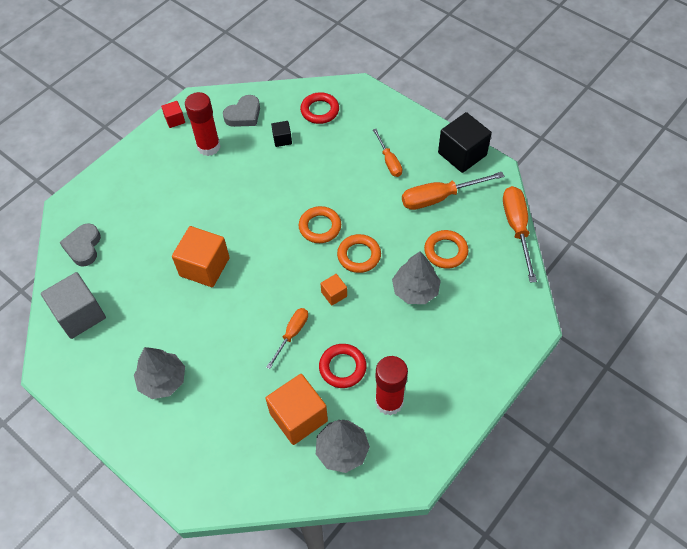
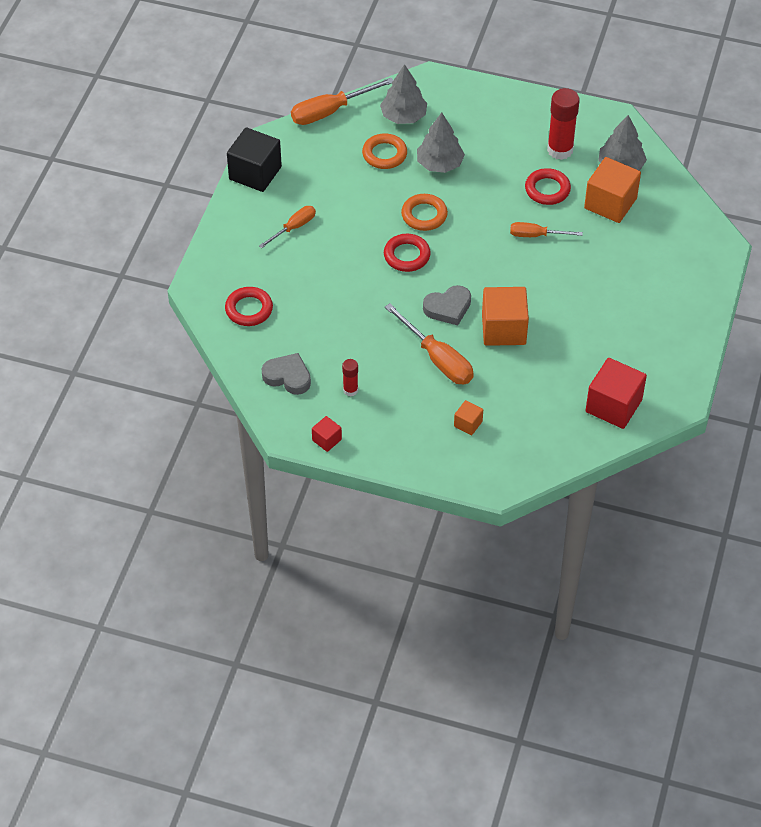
camera: 115 degrees left, 5 degrees down
grey cube [41,272,106,339] -> red cube [586,358,647,429]
grey heart [59,224,101,267] -> grey heart moved to [423,285,471,325]
grey tree [134,347,185,399] -> grey tree moved to [380,64,427,124]
red glue stick [185,92,221,156] -> red glue stick [342,359,358,396], size x0.53
black cube [271,121,292,147] -> none
orange ring [299,206,341,243] -> red ring [384,234,431,272]
orange cube [320,274,347,306] -> orange cube moved to [454,400,483,435]
orange screwdriver [402,172,504,210] -> orange screwdriver moved to [385,303,474,384]

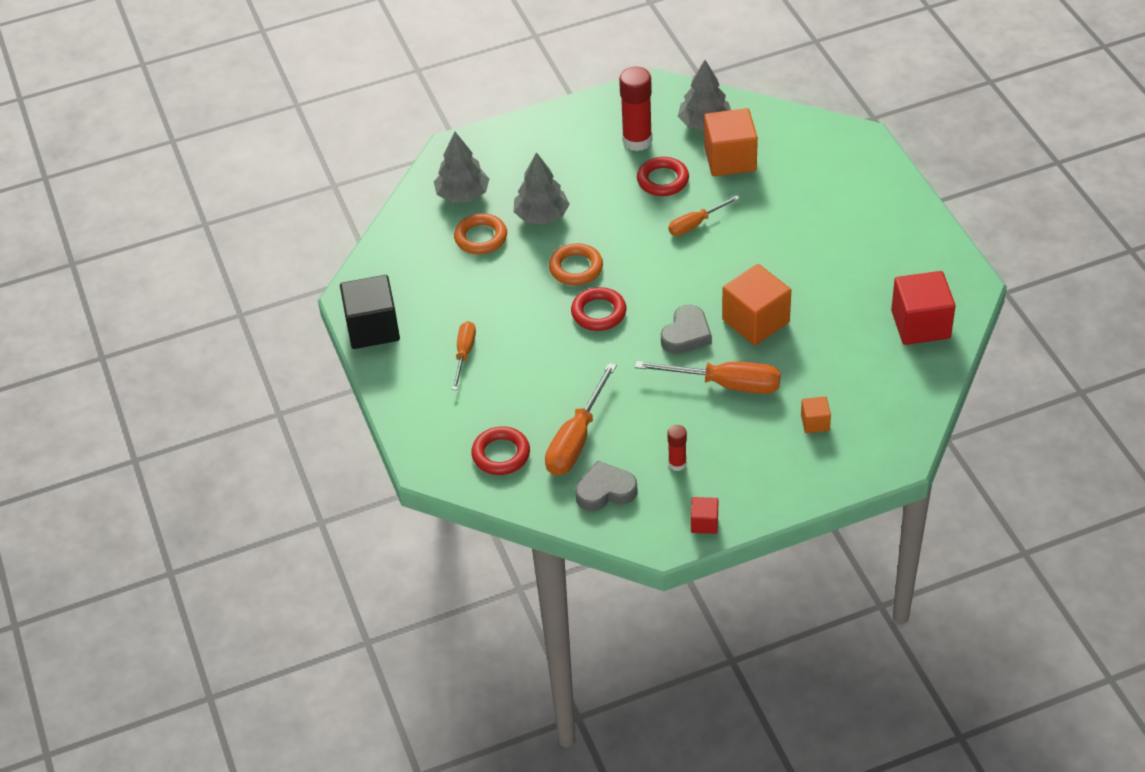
camera: 35 degrees left, 5 degrees down
orange screwdriver [291,77,393,125] -> orange screwdriver moved to [545,363,617,475]

